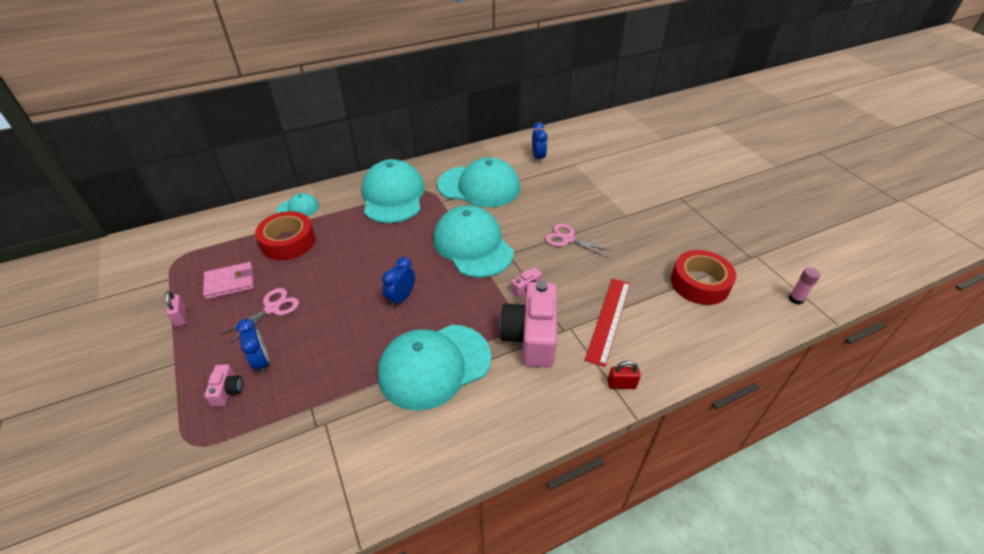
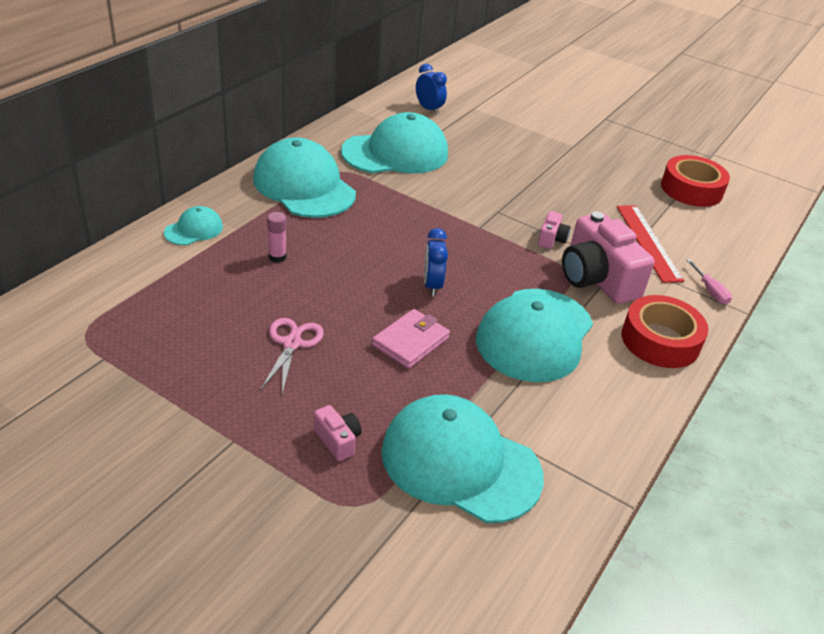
camera: 35 degrees left, 5 degrees down
pink padlock [165,291,187,327] -> none
pink wallet [203,262,254,300] -> pink wallet moved to [372,309,450,369]
blue clock [236,319,269,374] -> none
red tape [255,211,315,260] -> red tape moved to [622,295,708,368]
turquoise cap [433,205,514,278] -> turquoise cap moved to [381,394,544,523]
pink scissors [545,223,613,258] -> none
red padlock [608,361,641,389] -> pink screwdriver [687,259,732,305]
pink glue stick [789,267,820,305] -> pink glue stick moved to [267,212,287,263]

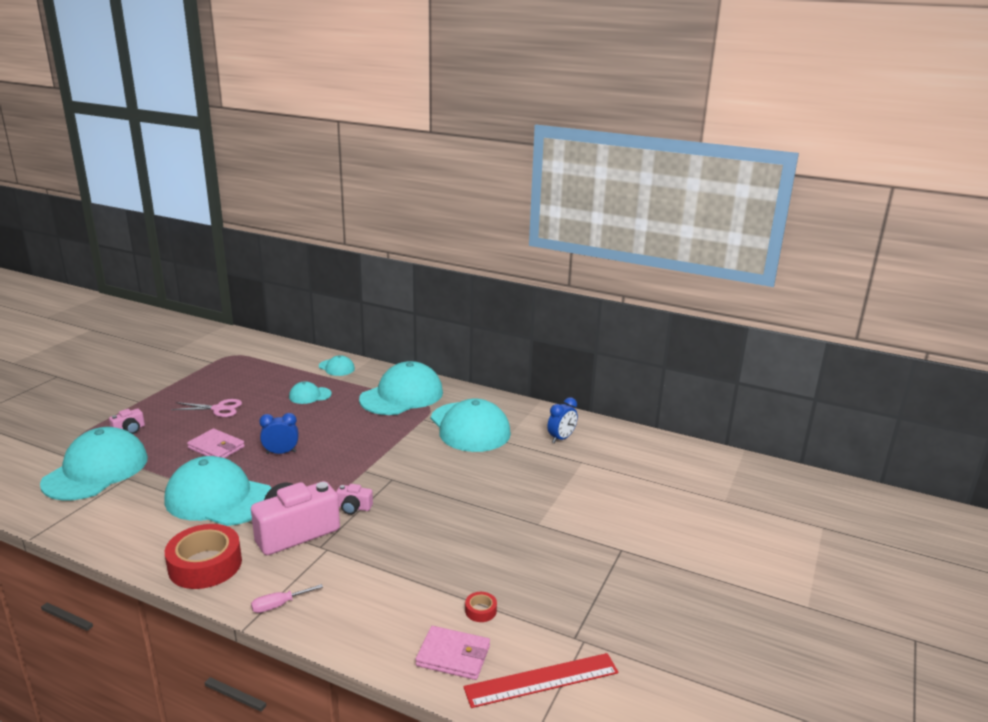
camera: 85 degrees right, 15 degrees down
pink glue stick [267,212,287,263] -> turquoise cap [289,381,332,404]
red ruler [617,205,684,283] -> red ruler moved to [463,653,618,708]
red tape [661,155,730,207] -> red tape [465,592,497,622], size x0.42
none -> pink wallet [416,626,490,680]

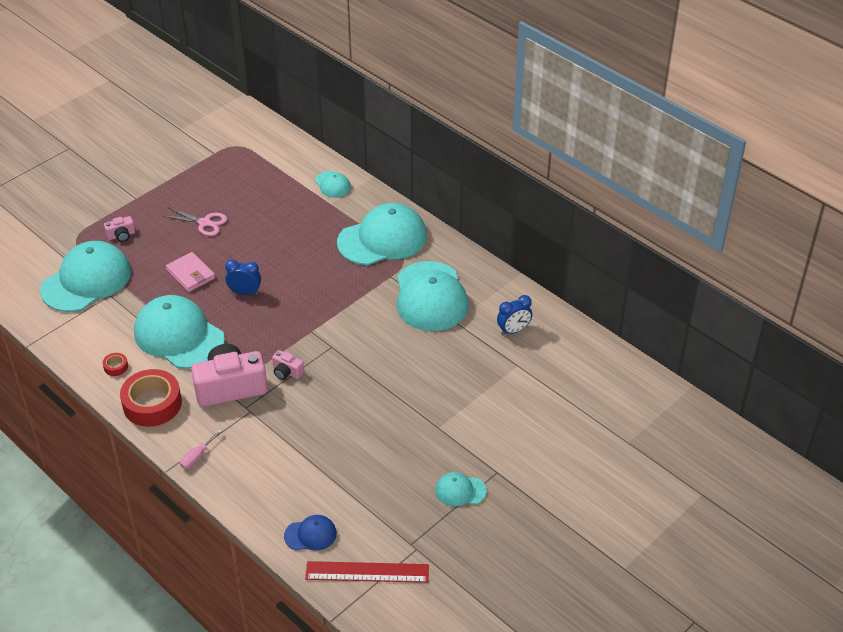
camera: 20 degrees right, 20 degrees up
pink screwdriver [251,584,323,613] -> pink screwdriver turned 45 degrees counterclockwise [180,429,223,469]
turquoise cap [289,381,332,404] -> turquoise cap moved to [435,472,487,506]
pink wallet [416,626,490,680] -> blue cap [284,515,337,551]
red tape [465,592,497,622] -> red tape moved to [103,353,128,376]

